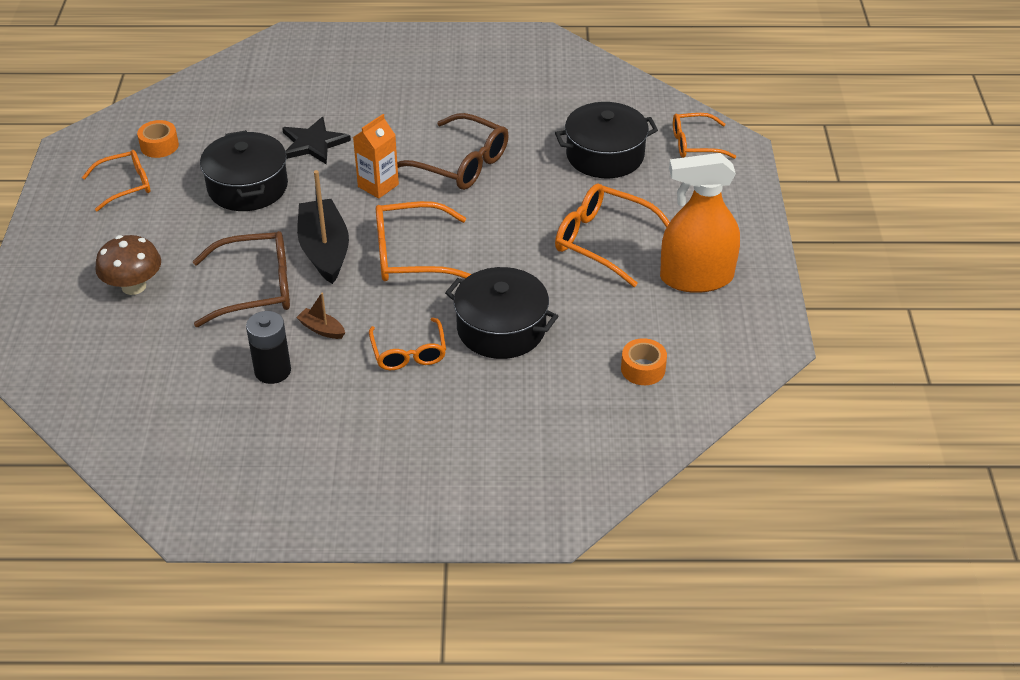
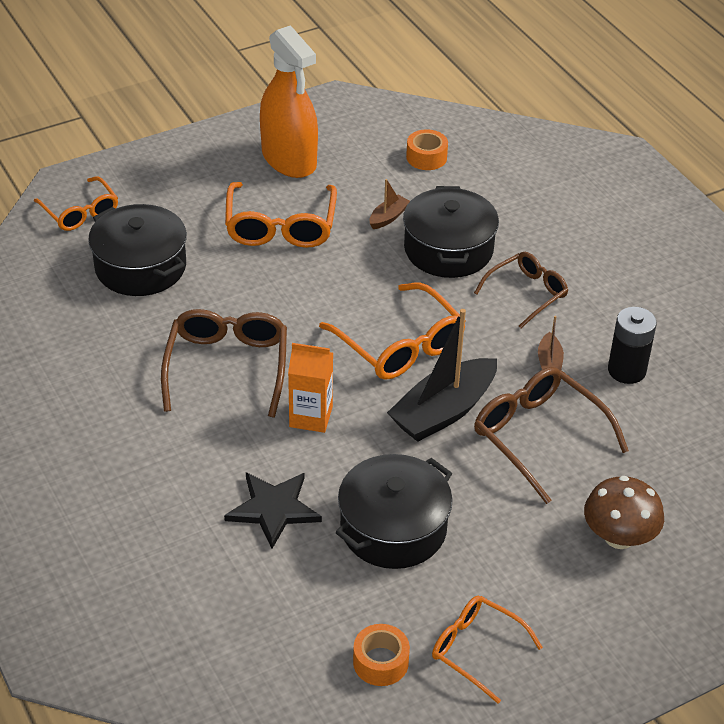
camera: 120 degrees left, 0 degrees up
orange glasses [369,318,446,370] -> brown glasses [474,252,568,328]
none -> brown boat [369,179,410,229]

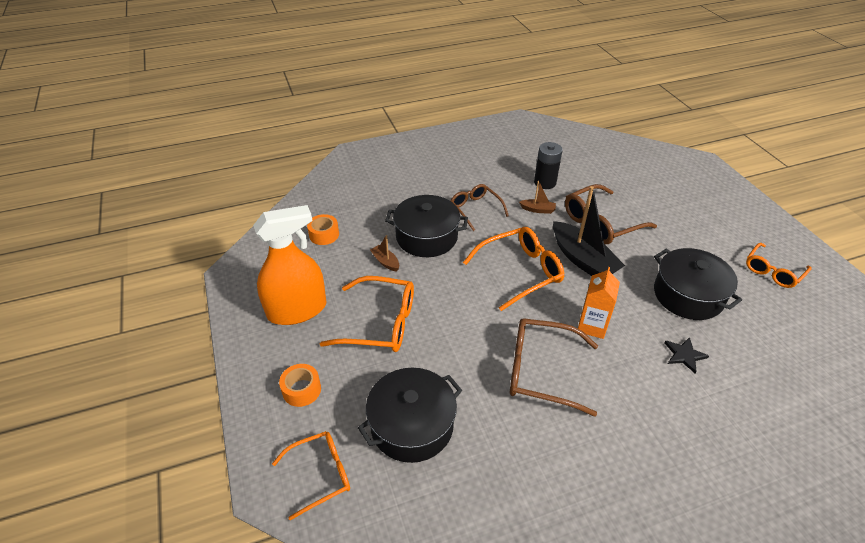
camera: 80 degrees left, 0 degrees up
black star [224,472,322,549] -> black star [664,337,709,374], size x0.63
orange tape [353,624,410,686] -> orange tape moved to [279,364,321,407]
brown mushroom [584,476,664,549] -> none

